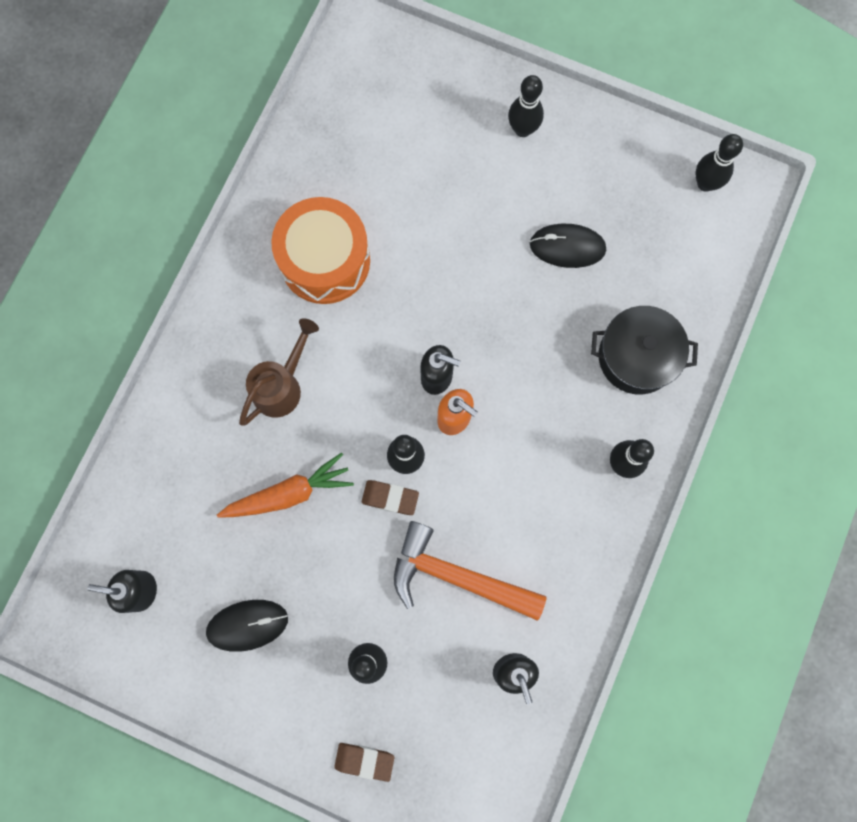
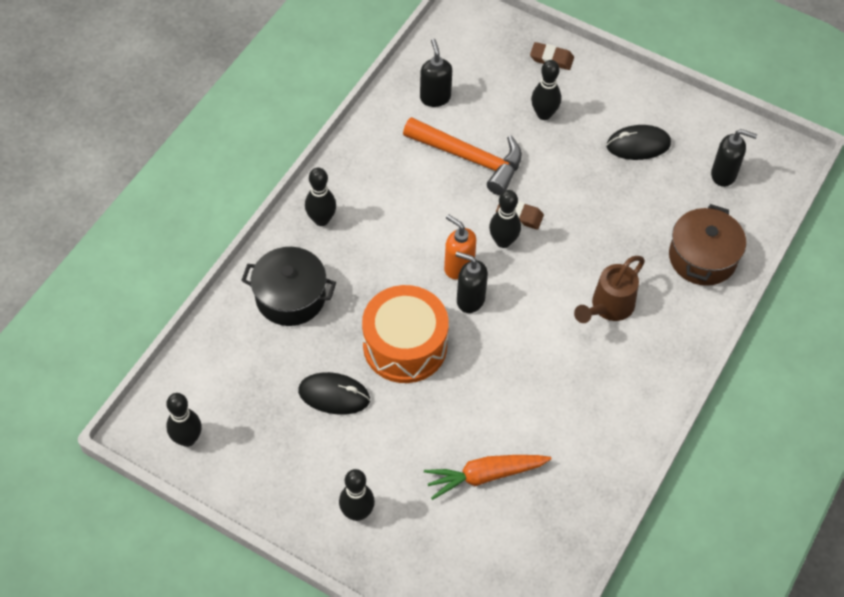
camera: 175 degrees left, 20 degrees down
orange carrot [217,453,354,517] -> orange carrot moved to [424,455,552,500]
orange drum [271,197,370,304] -> orange drum moved to [362,285,449,383]
none -> brown pot [669,204,746,286]

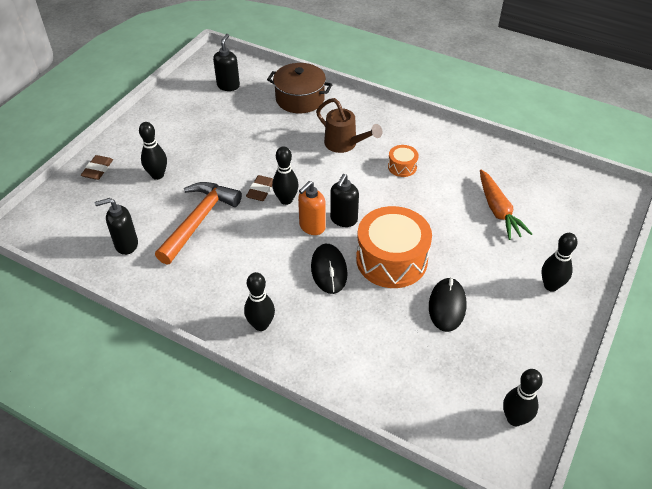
camera: 90 degrees left, 10 degrees down
black pot [241,247,336,326] -> none
black mouse [607,125,671,160] -> black mouse moved to [311,244,348,294]
none -> orange drum [388,145,419,177]

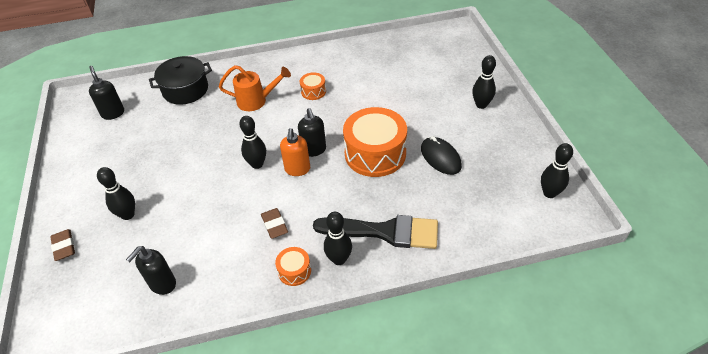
camera: 40 degrees left, 0 degrees up
orange hammer [155,182,242,265] -> none
brown eraser [246,175,273,201] -> brown eraser moved to [261,208,288,239]
brown pot [267,63,333,113] -> black pot [149,56,212,105]
black mouse [311,244,348,294] -> none
brown watering can [316,98,382,153] -> orange watering can [219,65,291,111]
orange carrot [480,170,532,240] -> none
none -> orange drum [275,247,311,286]
none -> black brush [313,215,438,249]

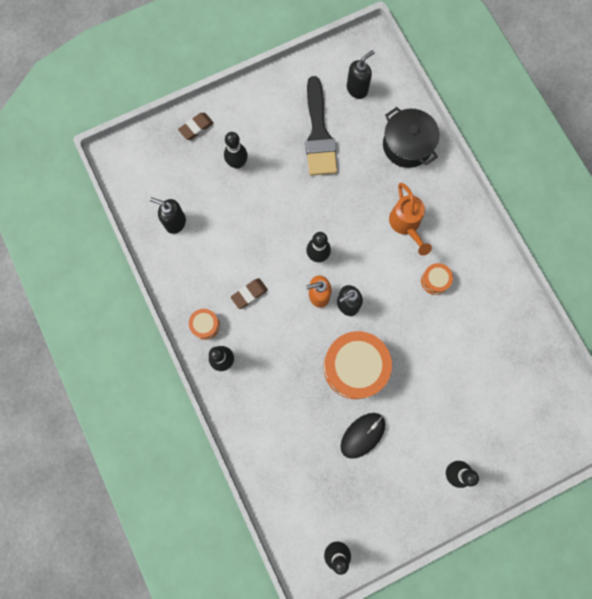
camera: 75 degrees right, 30 degrees up
black brush [313,215,438,249] -> black brush moved to [306,76,337,176]

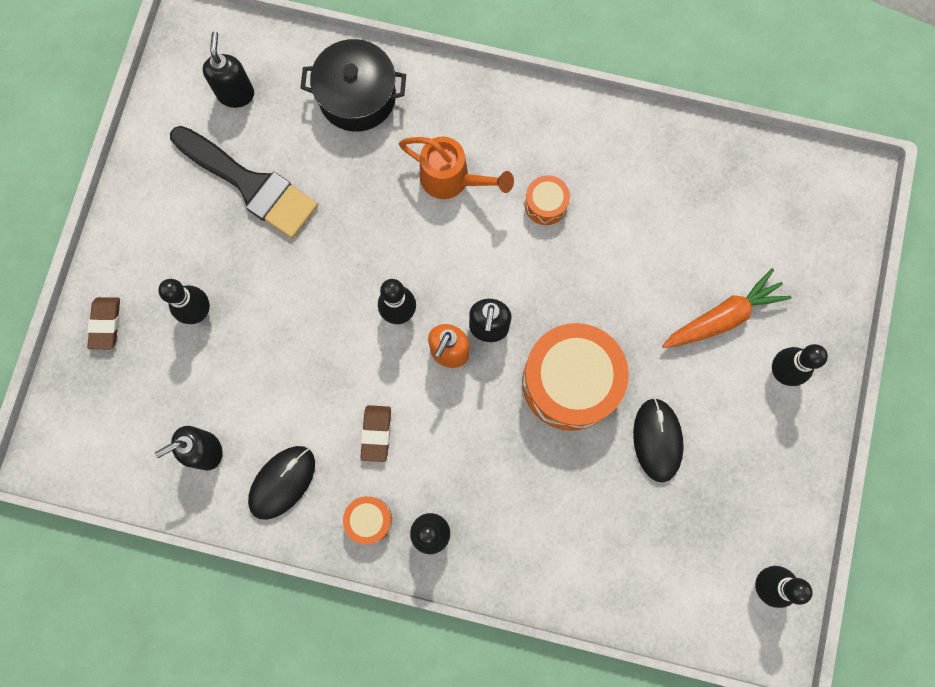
camera: 50 degrees left, 0 degrees up
none -> black mouse [248,446,315,520]
none -> orange carrot [662,268,792,348]

